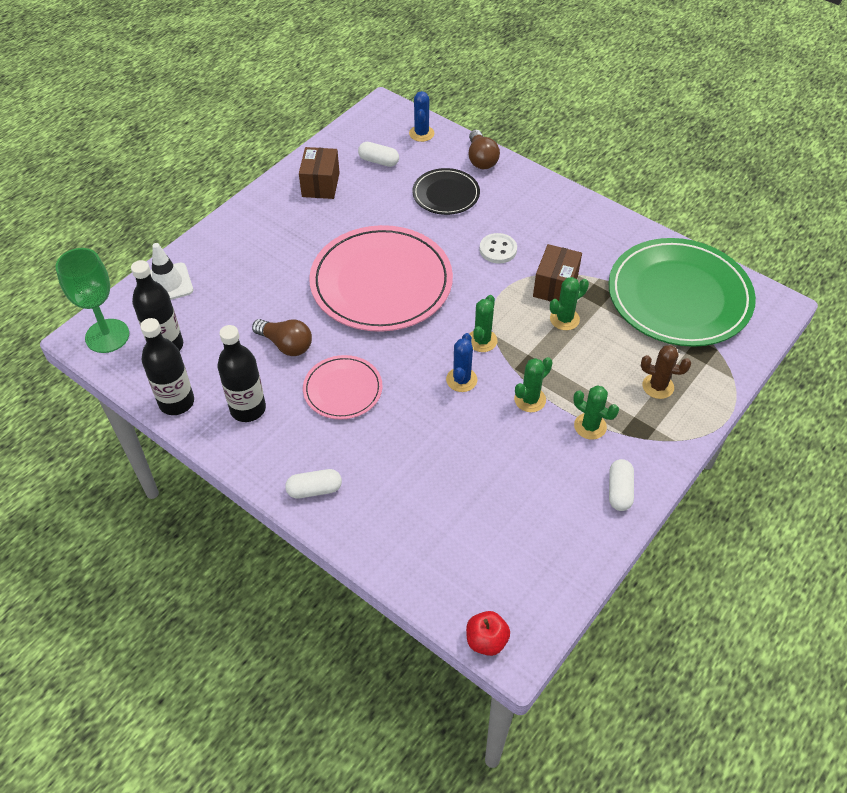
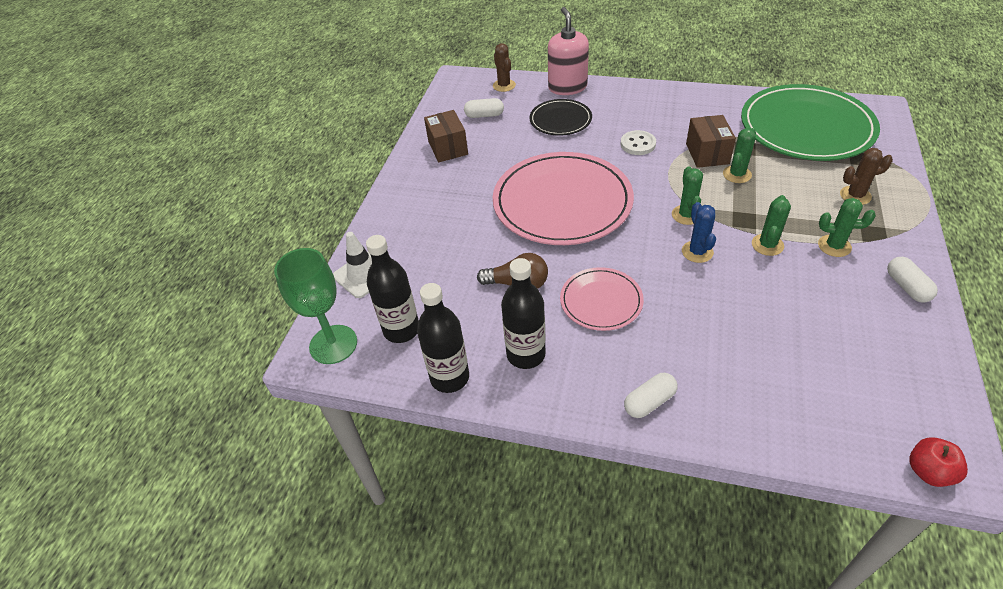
camera: 20 degrees left, 5 degrees down
blue cactus [409,91,434,142] -> brown cactus [493,43,516,92]
brown light bulb [469,130,500,169] -> pink soap dispenser [548,7,589,95]

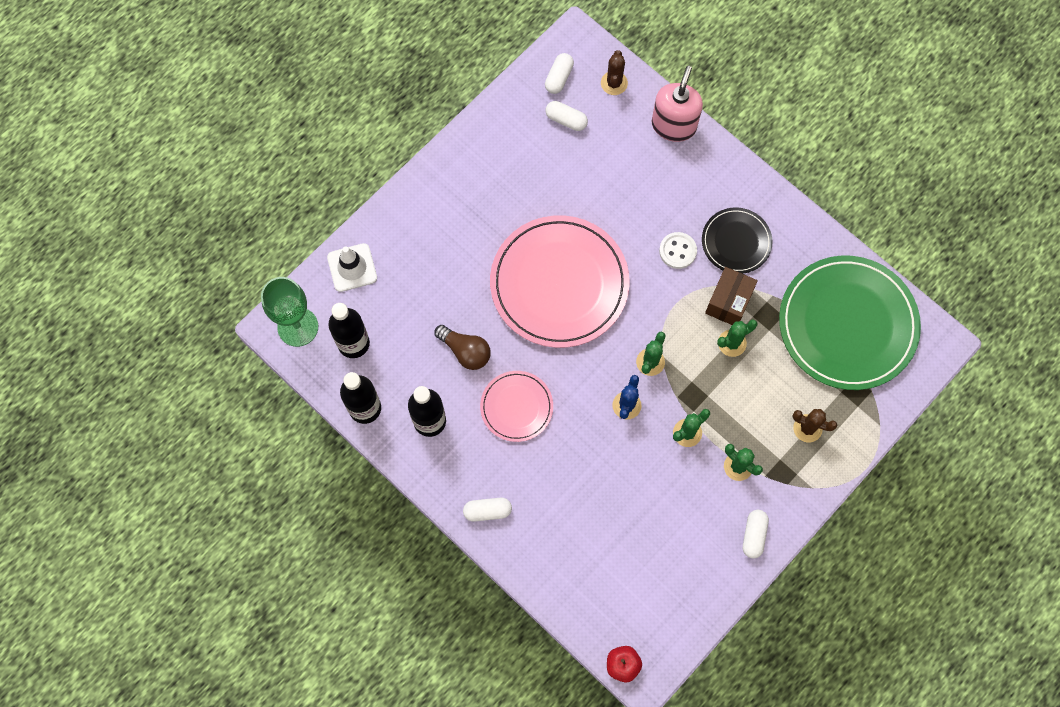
camera: 25 degrees right, 25 degrees up
brown box [424,110,468,162] -> none
black plate [529,99,592,136] -> black plate moved to [702,208,773,274]
none -> white capsule [545,53,574,94]

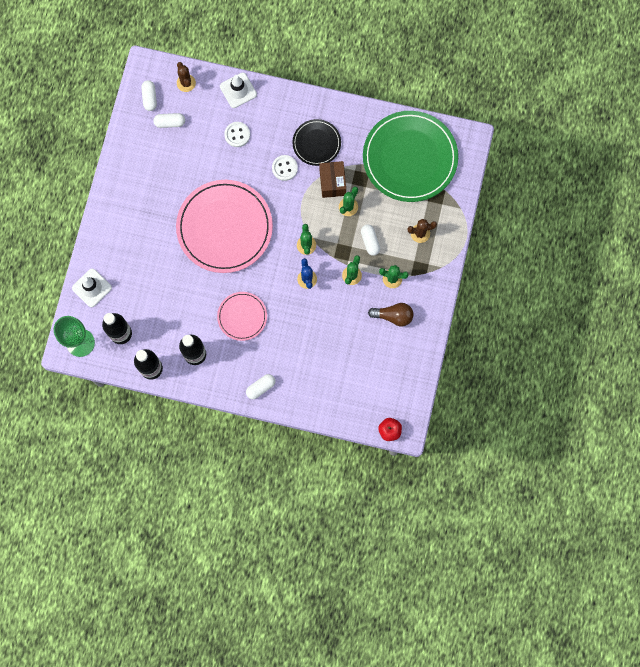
camera: 30 degrees left, 5 degrees up
brown light bulb [434,325,491,370] -> brown light bulb moved to [368,303,413,326]
pink soap dispenser [652,66,703,142] -> white traffic cone [220,73,257,108]
white capsule [743,510,769,559] -> white capsule moved to [361,225,380,256]
none -> white button [224,122,250,147]

